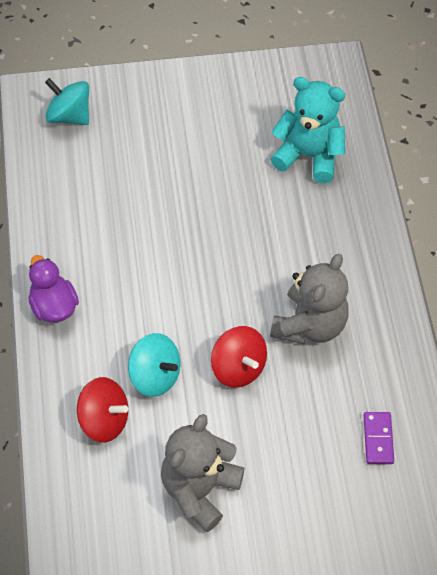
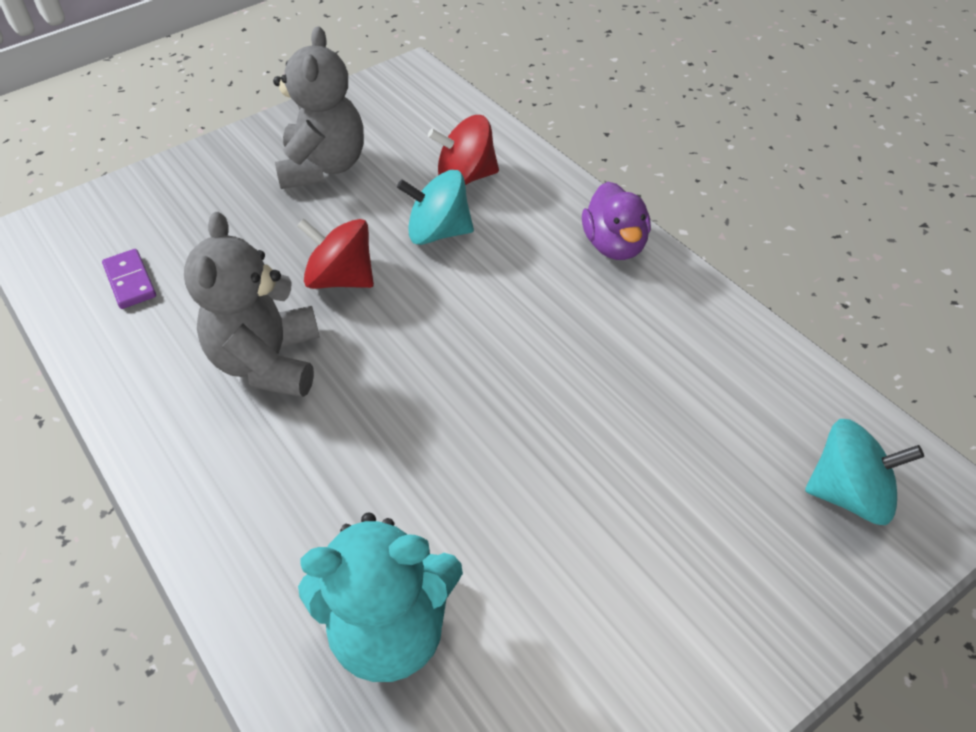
camera: 155 degrees right, 10 degrees down
purple duck [28,255,79,323] -> purple duck turned 45 degrees clockwise [582,182,651,260]

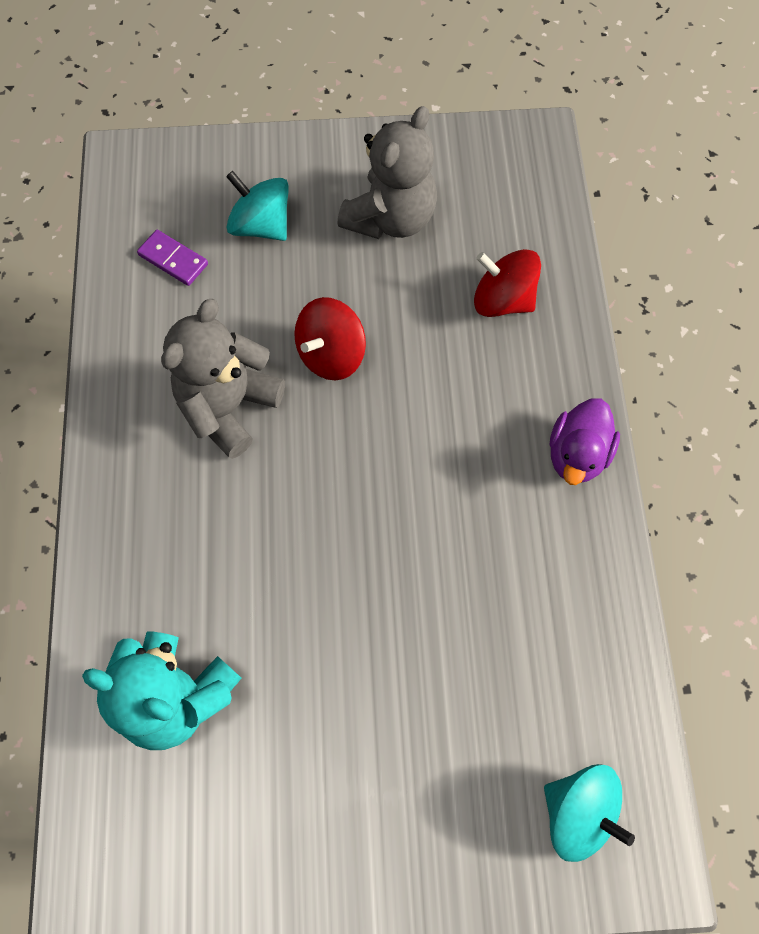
camera: 30 degrees right, 20 degrees up
purple domino [102,249,156,309] -> purple domino turned 60 degrees counterclockwise [137,230,208,286]
red spinning top [297,218,374,289] -> red spinning top turned 105 degrees counterclockwise [294,297,366,380]
turquoise spinning top [397,170,474,245] -> turquoise spinning top moved to [226,171,289,241]

